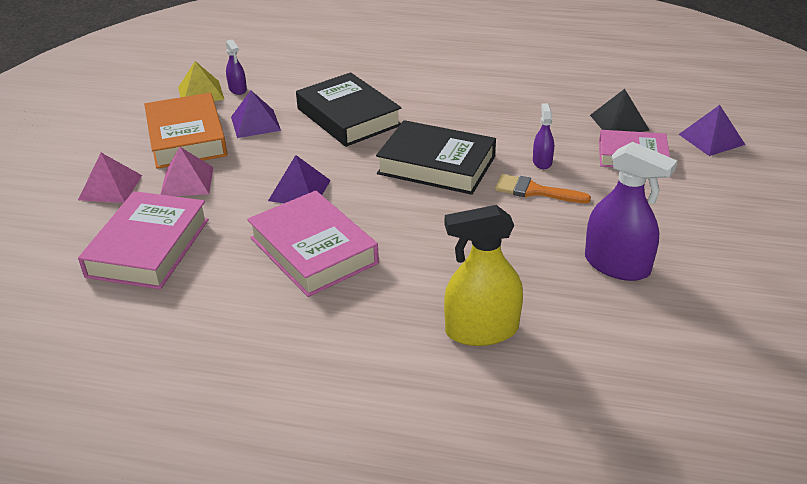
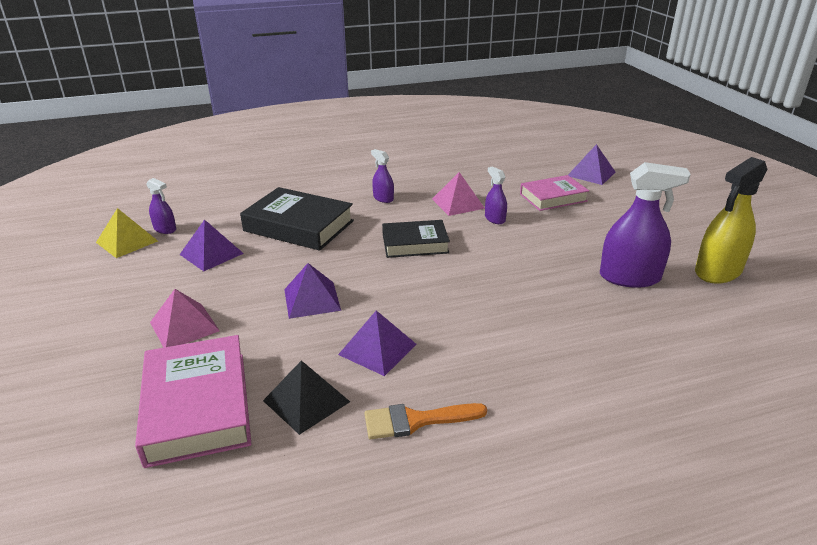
camera: 30 degrees left, 5 degrees down
pink pyramid [78,153,142,203] -> pink pyramid moved to [432,172,485,216]
orange book [144,93,227,169] -> none
pink book [247,191,379,297] -> purple pyramid [338,311,417,376]
black book [376,120,496,195] -> black book [382,220,450,258], size x0.65
yellow spray bottle [444,205,523,346] -> yellow spray bottle moved to [695,157,767,284]
orange brush [495,174,591,203] -> orange brush moved to [364,403,487,439]
black pyramid [590,89,650,132] -> black pyramid moved to [263,360,350,435]
none -> purple spray bottle [371,149,394,203]

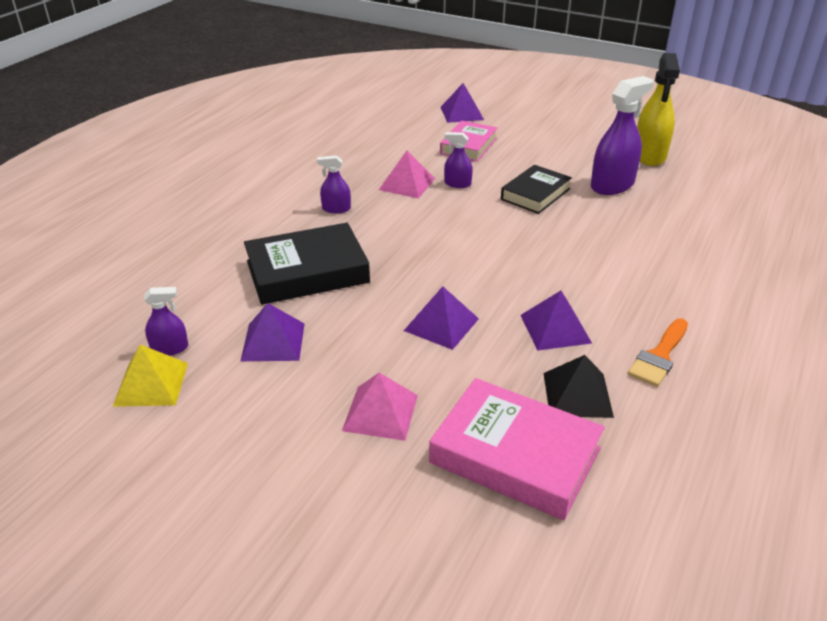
camera: 45 degrees left, 5 degrees up
black book [382,220,450,258] -> black book moved to [501,165,572,214]

